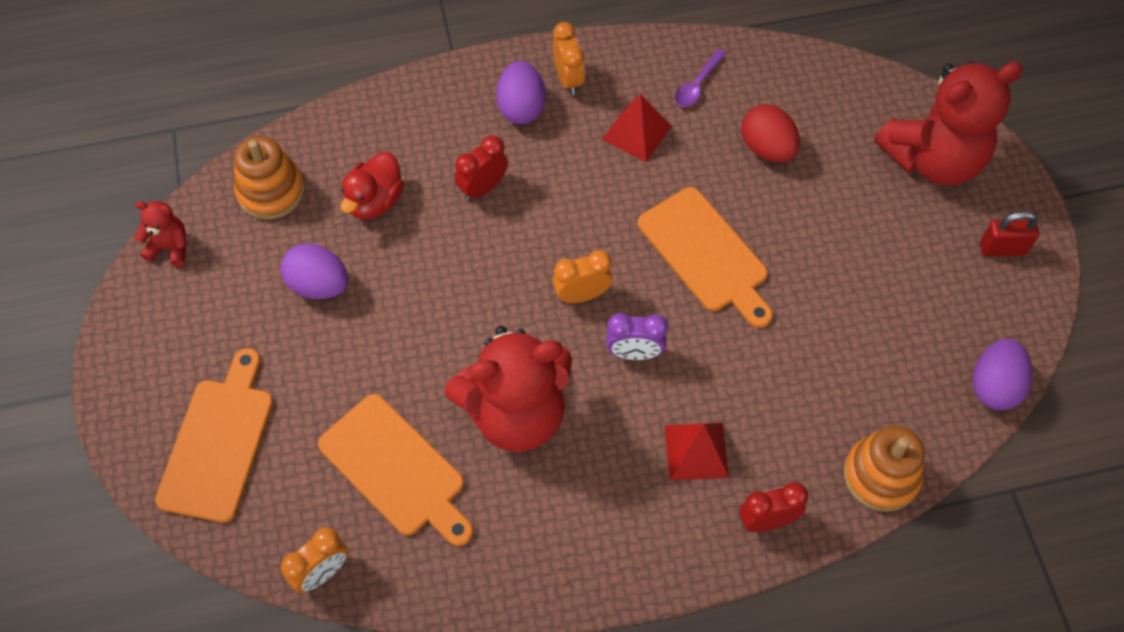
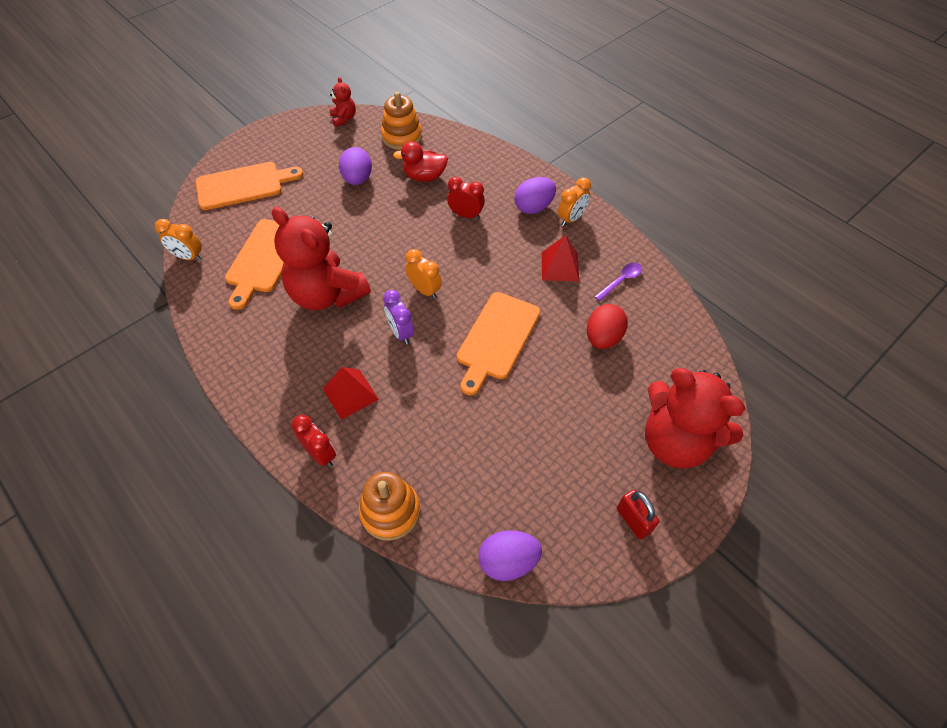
camera: 60 degrees right, 5 degrees down
purple spoon [675,49,726,107] -> purple spoon turned 135 degrees clockwise [594,262,642,301]

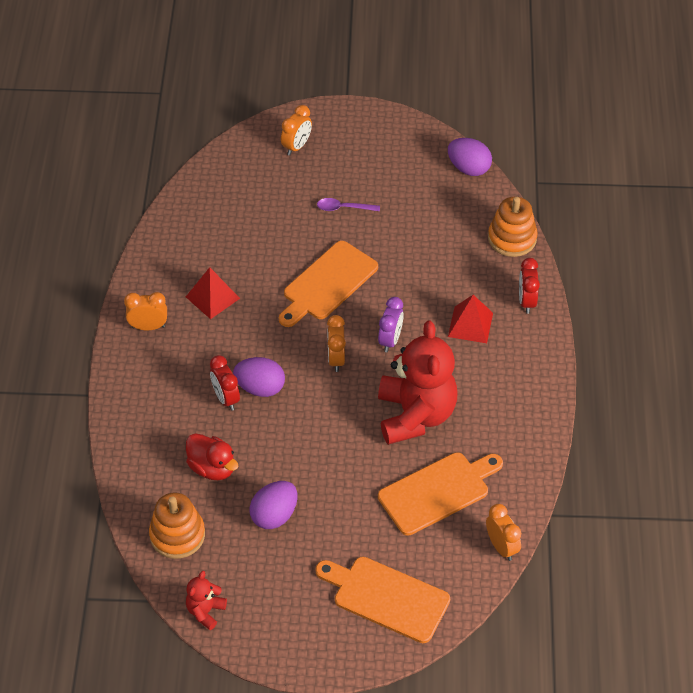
camera: 135 degrees left, 5 degrees down
orange cutting board [457,292,540,395] -> orange cutting board turned 150 degrees clockwise [279,241,378,327]
purple egg [514,177,556,214] -> purple egg moved to [233,357,285,397]
red egg [587,304,628,349] -> none
purple spoon [594,262,642,301] -> purple spoon moved to [317,198,380,211]
red padlock [617,489,659,539] -> none
red teddy bear [645,368,745,468] -> orange clock [281,105,312,155]

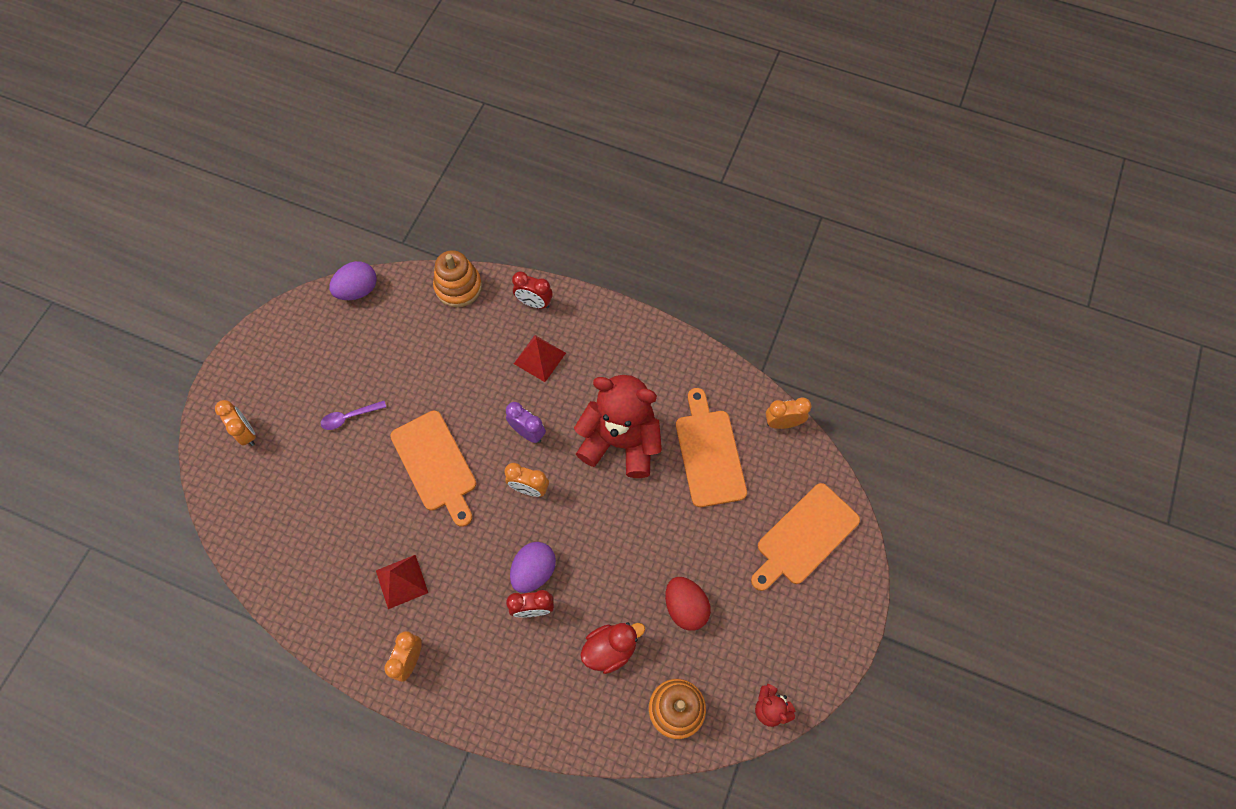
camera: 70 degrees left, 15 degrees up
purple egg [249,481,298,529] -> red egg [665,577,711,631]
purple spoon [317,198,380,211] -> purple spoon turned 45 degrees clockwise [321,401,386,430]

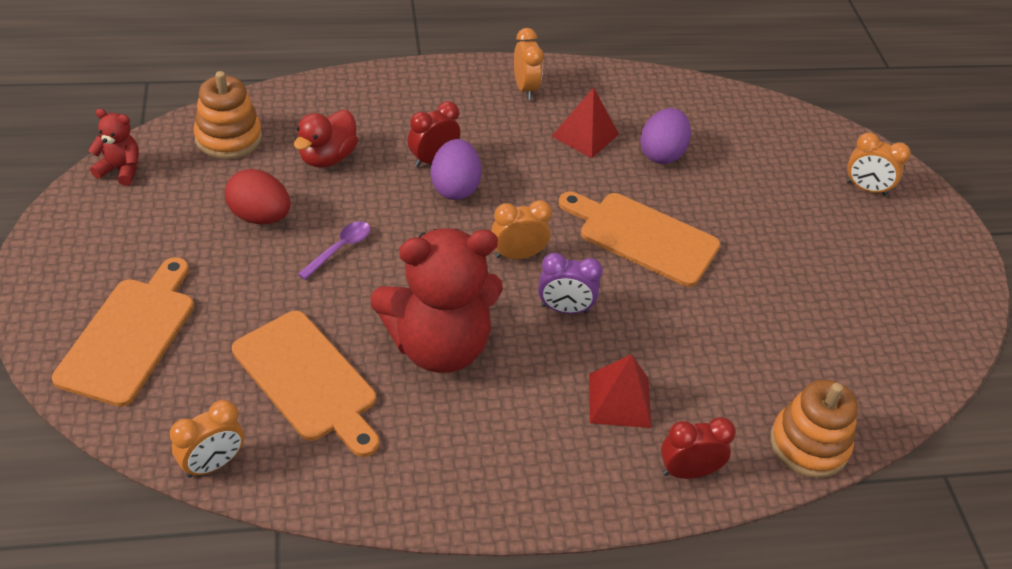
camera: 145 degrees right, 20 degrees down
purple spoon [321,401,386,430] -> purple spoon moved to [298,221,371,280]
purple egg [329,261,377,300] -> purple egg moved to [640,108,691,164]

